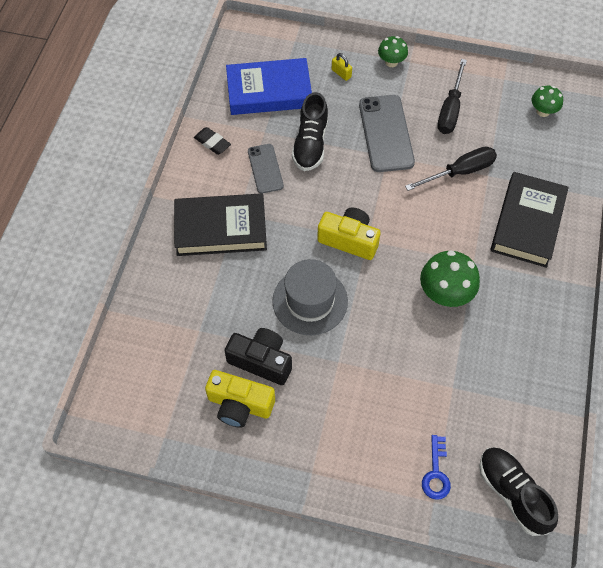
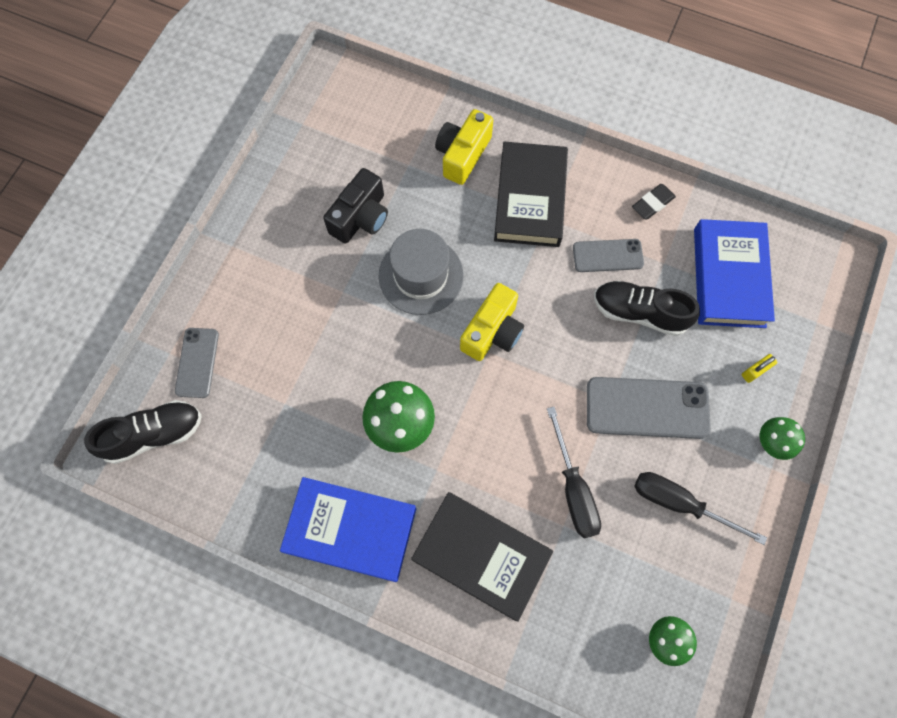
camera: 100 degrees right, 10 degrees up
yellow camera [205,370,275,428] -> yellow camera moved to [435,109,493,185]
blue key [422,435,451,500] -> grey phone [175,328,219,398]
none -> blue book [280,477,416,582]

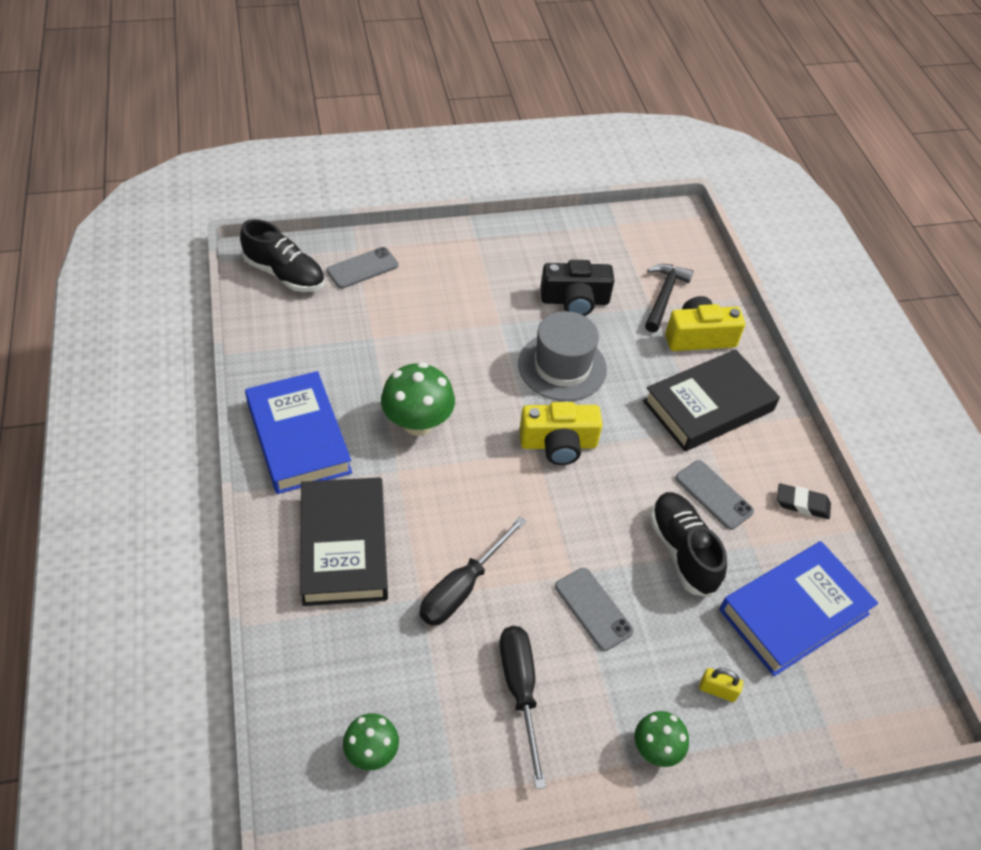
camera: 50 degrees right, 20 degrees down
grey phone [587,377,711,439] -> grey phone [555,568,634,651], size x0.60
none -> black hammer [645,264,693,332]

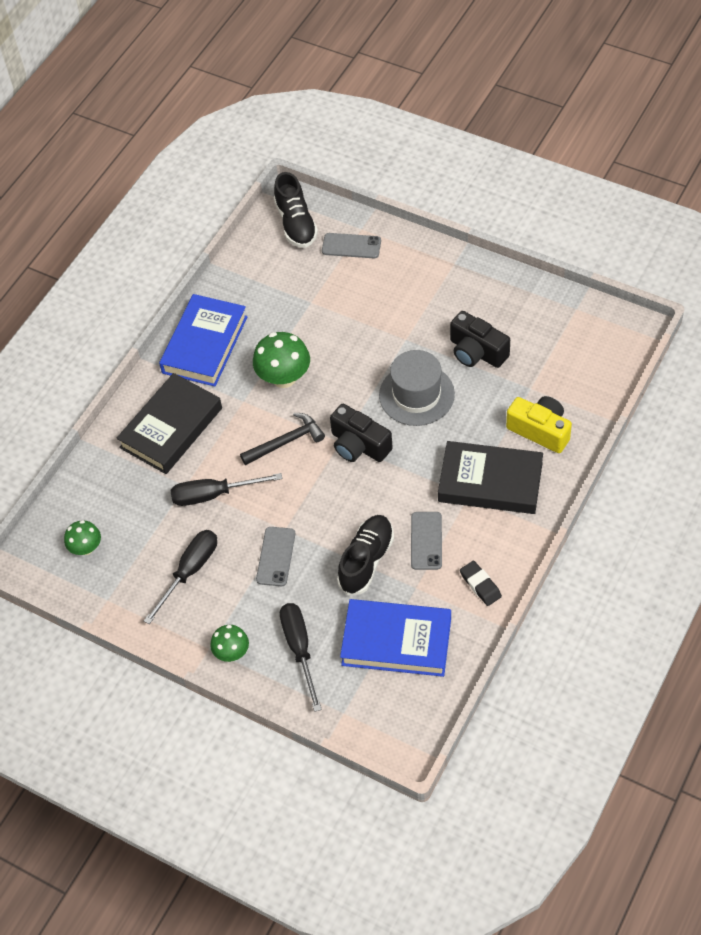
camera: 50 degrees right, 5 degrees up
yellow camera [519,402,603,465] -> black camera [330,404,393,462]
black hammer [645,264,693,332] -> black hammer moved to [240,413,325,465]
yellow padlock [699,668,743,702] -> black screwdriver [280,603,322,712]

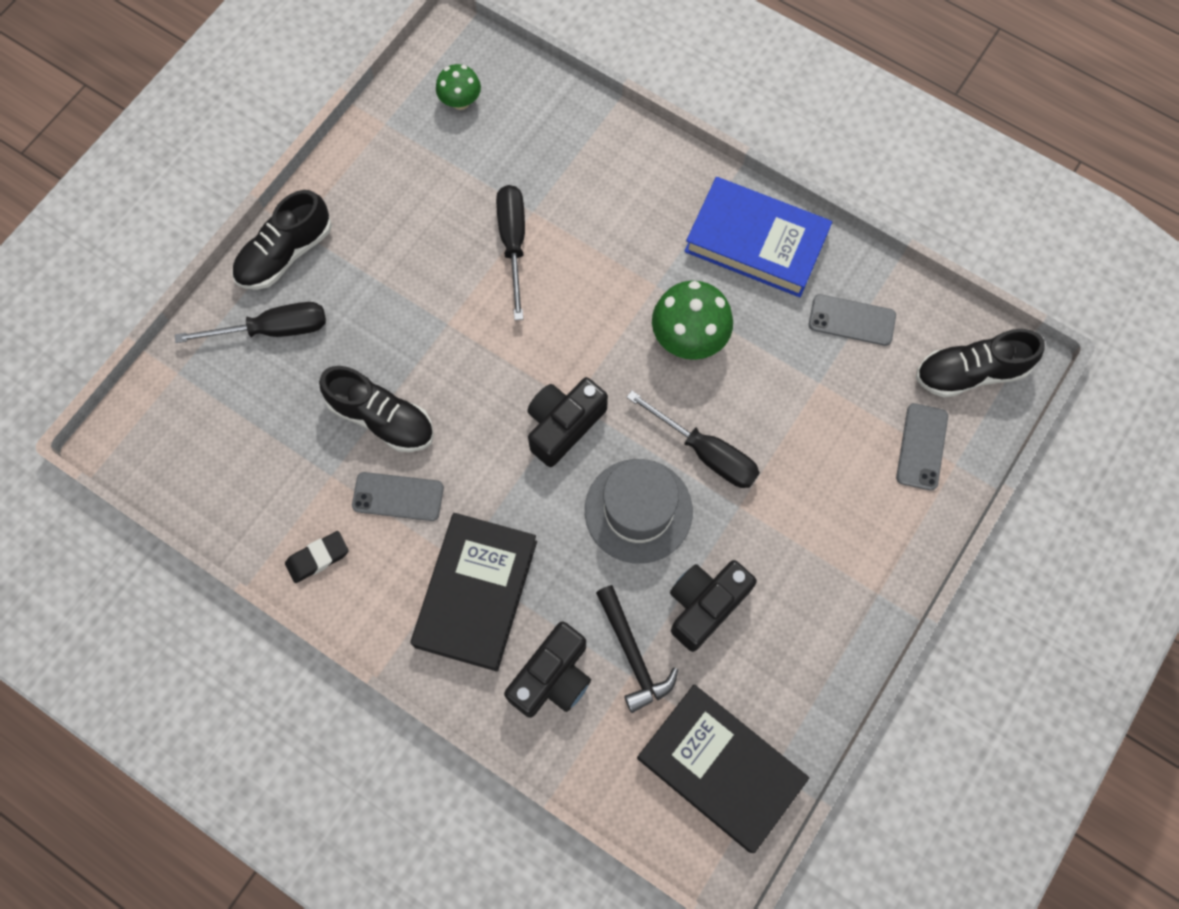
camera: 90 degrees right, 15 degrees up
black book [116,373,222,474] -> black book moved to [637,684,809,853]
black screwdriver [144,530,217,624] -> black screwdriver moved to [626,390,760,488]
green mushroom [210,625,249,662] -> black shoe [232,190,332,290]
black hammer [240,413,325,465] -> black hammer moved to [596,585,678,713]
grey phone [256,527,295,586] -> grey phone moved to [809,294,896,346]
blue book [340,599,451,677] -> none
yellow camera [506,396,572,453] -> black camera [504,622,591,718]

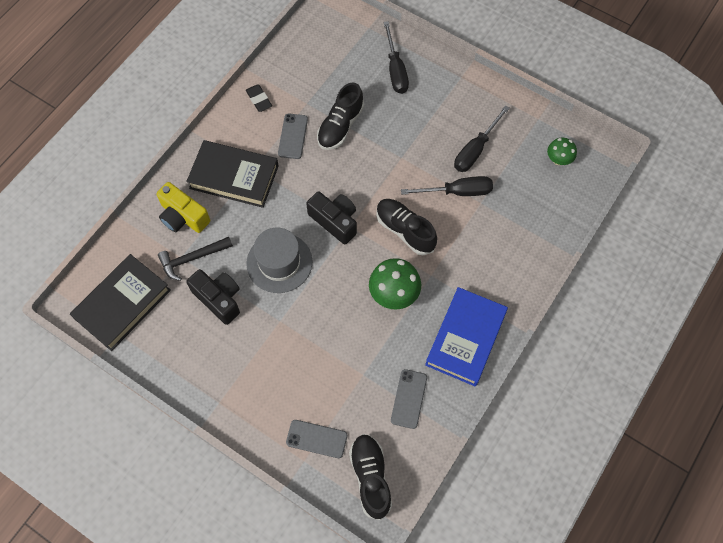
camera: 90 degrees right, 5 degrees down
black shoe [232,190,332,290] -> black shoe moved to [376,199,437,255]
black camera [504,622,591,718] -> yellow camera [156,182,210,233]
black screwdriver [626,390,760,488] -> black screwdriver moved to [454,105,510,172]

